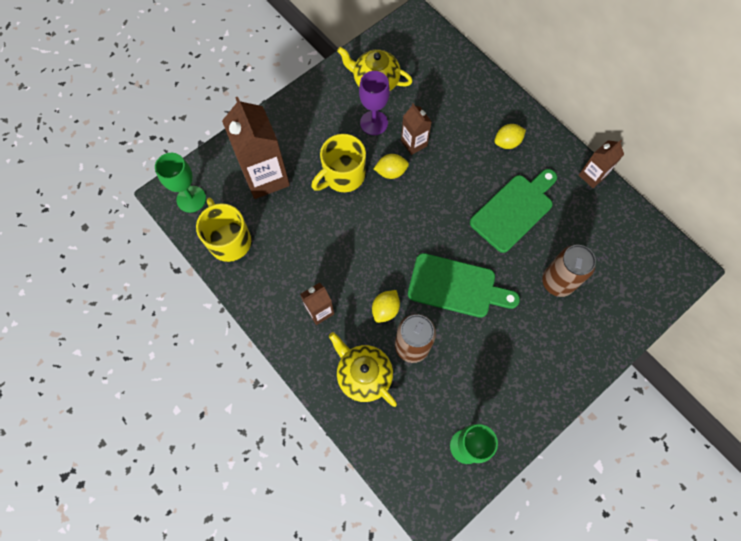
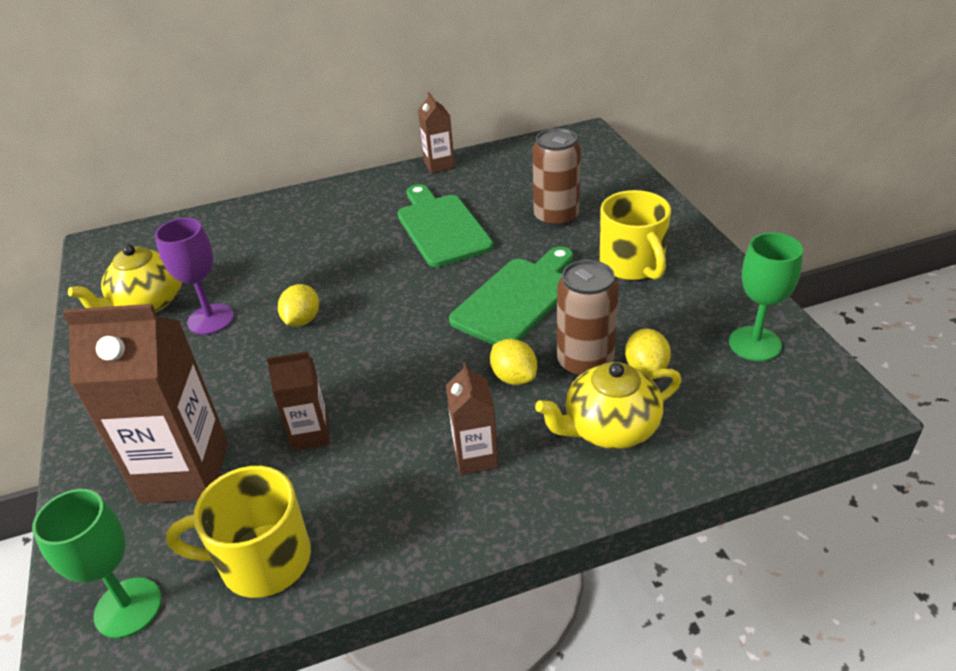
camera: 65 degrees left, 30 degrees down
yellow mug [311,134,366,192] -> yellow mug moved to [600,190,671,280]
brown carton [401,104,432,155] -> brown carton moved to [267,351,330,451]
yellow lemon [494,124,526,149] -> yellow lemon moved to [625,329,671,377]

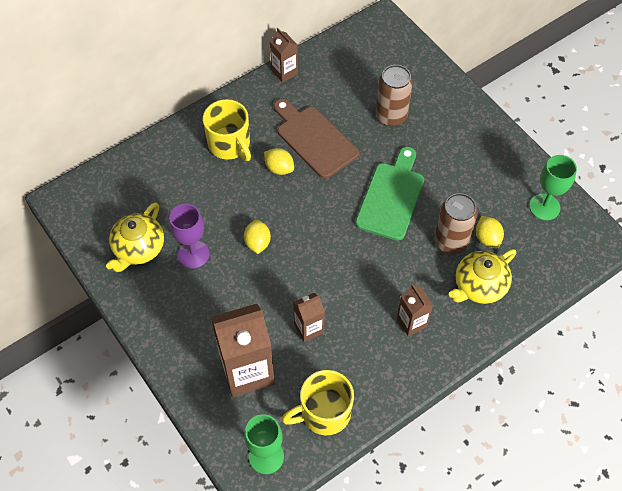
camera: 20 degrees left, 20 degrees up
green cutting board [398,184,493,267] -> brown cutting board [274,99,359,179]
yellow lemon [490,339,537,385] -> yellow lemon moved to [264,148,294,175]
yellow mug [600,190,671,280] -> yellow mug moved to [203,99,251,161]

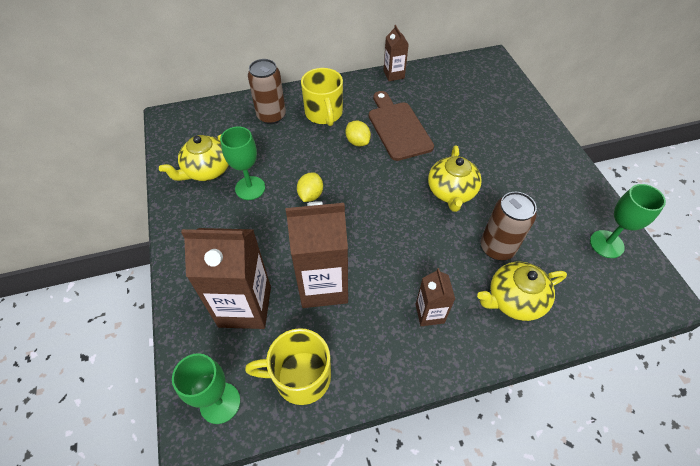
camera: 20 degrees right, 5 degrees down
purple goblet [169,204,209,269] -> green goblet [220,127,265,200]
brown carton [293,293,325,342] -> brown carton [286,201,348,308], size x1.91
green cutting board [355,147,424,241] -> yellow teapot [428,146,482,212]
brown can [376,65,413,126] -> brown can moved to [248,59,286,124]
yellow lemon [476,216,504,248] -> none

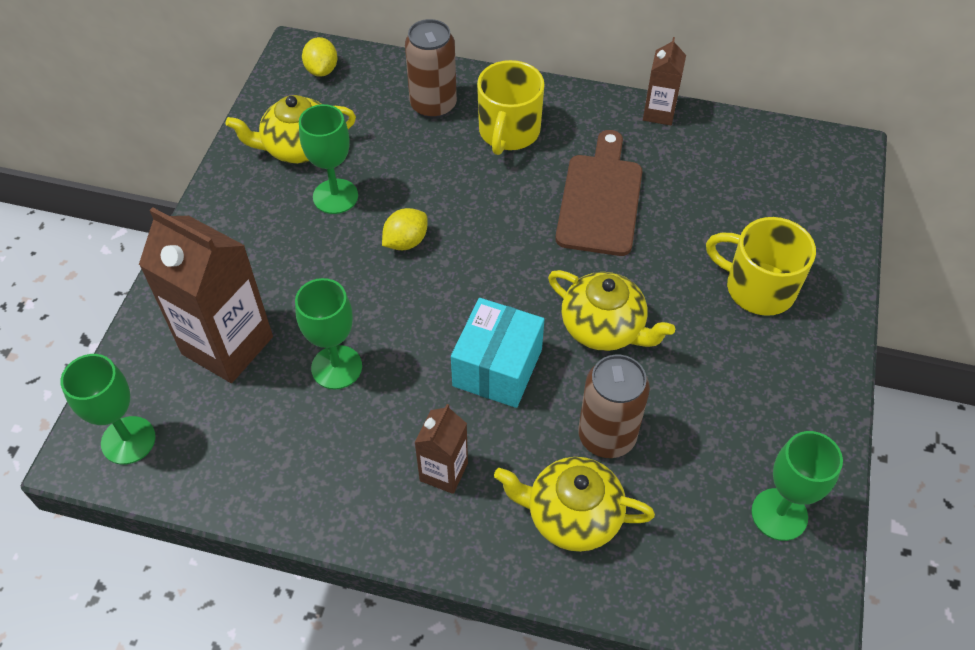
camera: 30 degrees right, 0 degrees up
yellow mug [245,328,331,405] -> yellow mug moved to [706,217,816,316]
brown carton [286,201,348,308] -> green goblet [295,278,362,389]
yellow lemon [345,121,371,146] -> yellow lemon moved to [302,37,337,77]
yellow teapot [428,146,482,212] -> yellow teapot turned 90 degrees counterclockwise [548,270,675,351]
none -> turquoise box [451,298,544,408]

